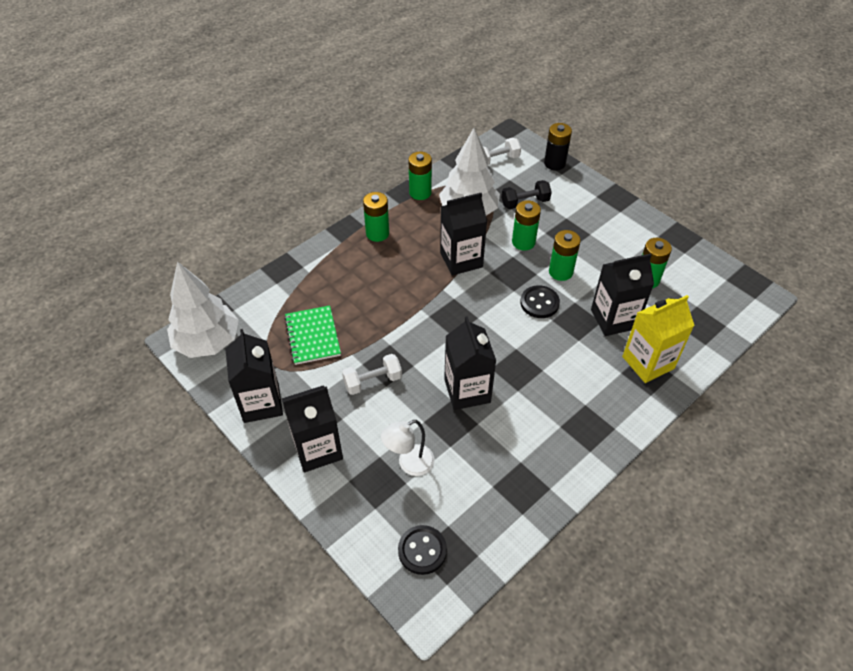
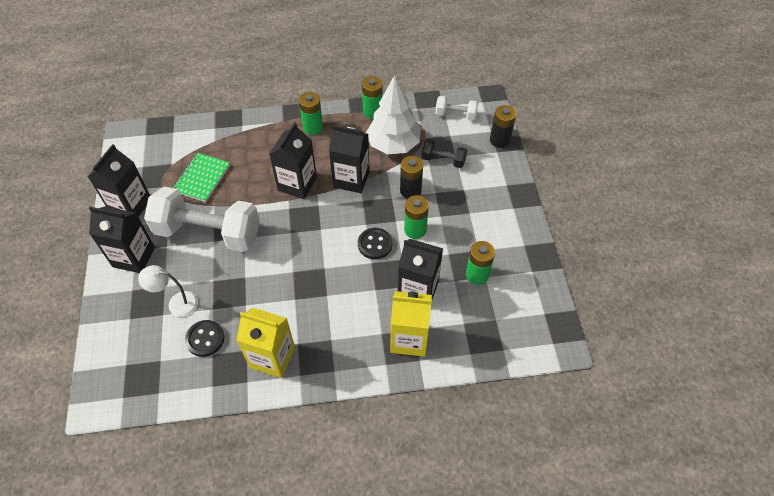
camera: 35 degrees right, 5 degrees up
white tree [167,261,239,358] -> none
white dumbbell [342,354,402,395] -> white dumbbell [144,187,260,252], size x2.20
black button [398,525,447,575] -> black button moved to [185,320,225,357]
black carton [444,316,496,410] -> black carton moved to [269,122,317,199]
green battery [512,200,541,251] -> black battery [400,156,423,199]
none -> yellow carton [236,308,295,378]

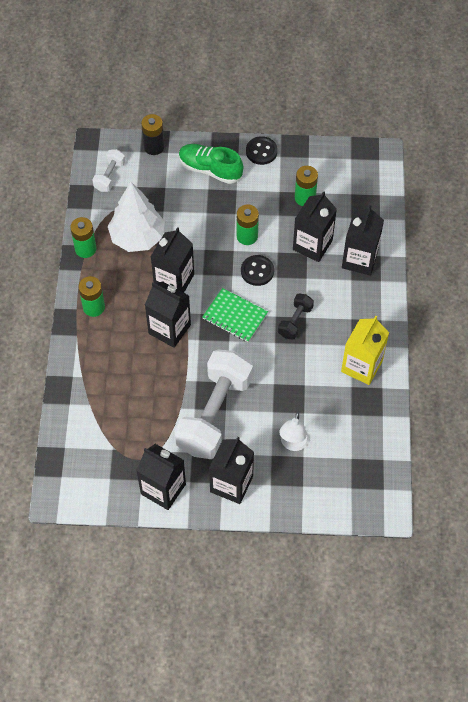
camera: 80 degrees left, 5 degrees up
green notebook [173,153,230,202] -> green notebook moved to [202,288,268,342]
black button [185,320,225,357] -> black button moved to [246,136,278,165]
yellow carton [390,291,432,357] -> black carton [342,205,384,276]
black battery [400,156,423,199] -> none
black dumbbell [422,139,467,168] -> black dumbbell moved to [278,294,314,340]
none -> green shoe [179,144,243,184]

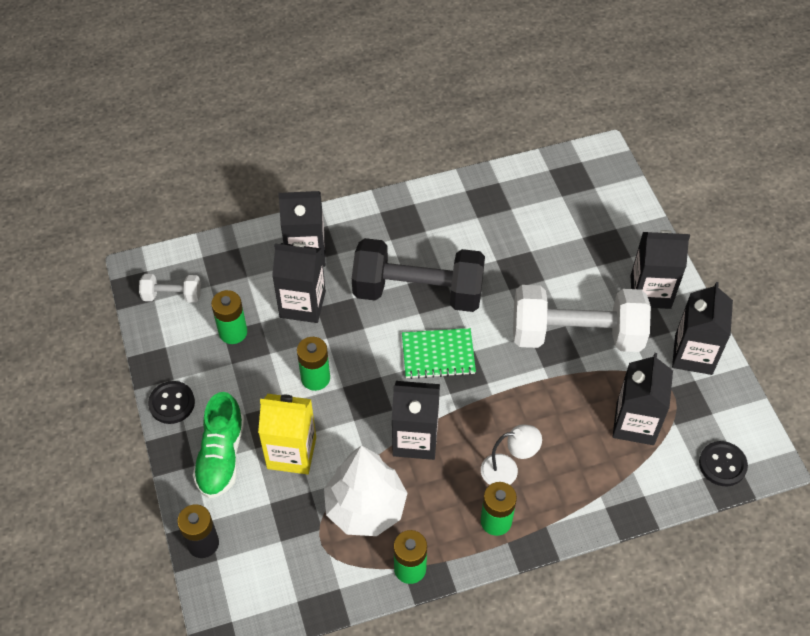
camera: 110 degrees left, 5 degrees down
white dumbbell [92,149,126,192] -> white dumbbell moved to [139,274,201,303]
black carton [145,281,191,348] -> black carton moved to [612,353,673,445]
green notebook [202,288,268,342] -> green notebook turned 75 degrees clockwise [402,328,476,379]
black button [241,255,274,286] -> black button moved to [699,441,748,486]
black dumbbell [278,294,314,340] -> black dumbbell [352,238,485,312], size x2.20
white lamp [279,412,309,451] -> white lamp moved to [481,425,542,485]
yellow carton [341,316,389,385] -> yellow carton moved to [258,394,316,475]

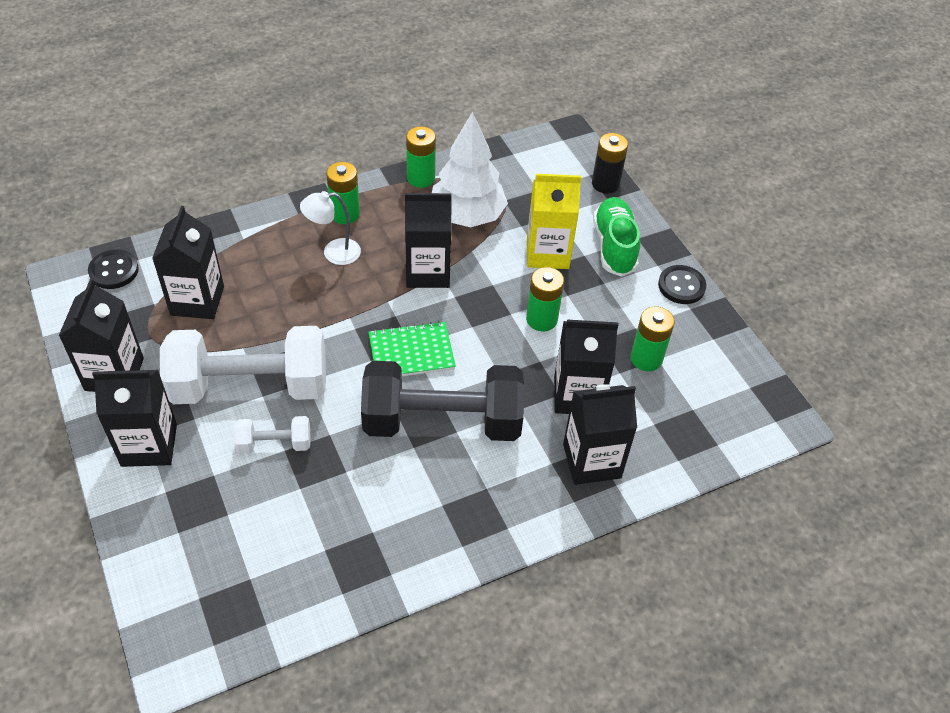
camera: 170 degrees right, 5 degrees down
white dumbbell [139,274,201,303] -> white dumbbell moved to [234,416,311,454]

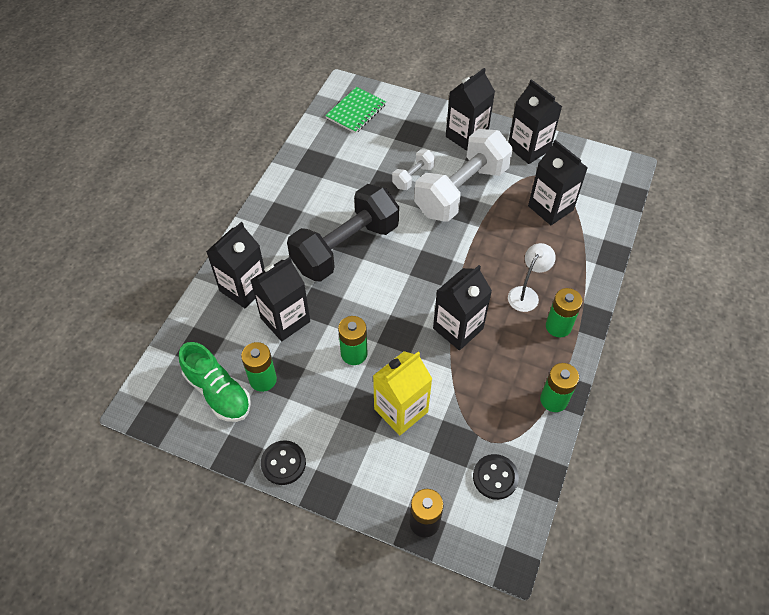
camera: 140 degrees right, 5 degrees up
black button [88,249,139,289] -> black button moved to [473,454,519,500]
green notebook [368,321,456,376] -> green notebook moved to [325,87,386,134]
white tree [432,112,508,227] -> none
green shoe [593,197,640,277] -> green shoe moved to [179,342,251,422]

